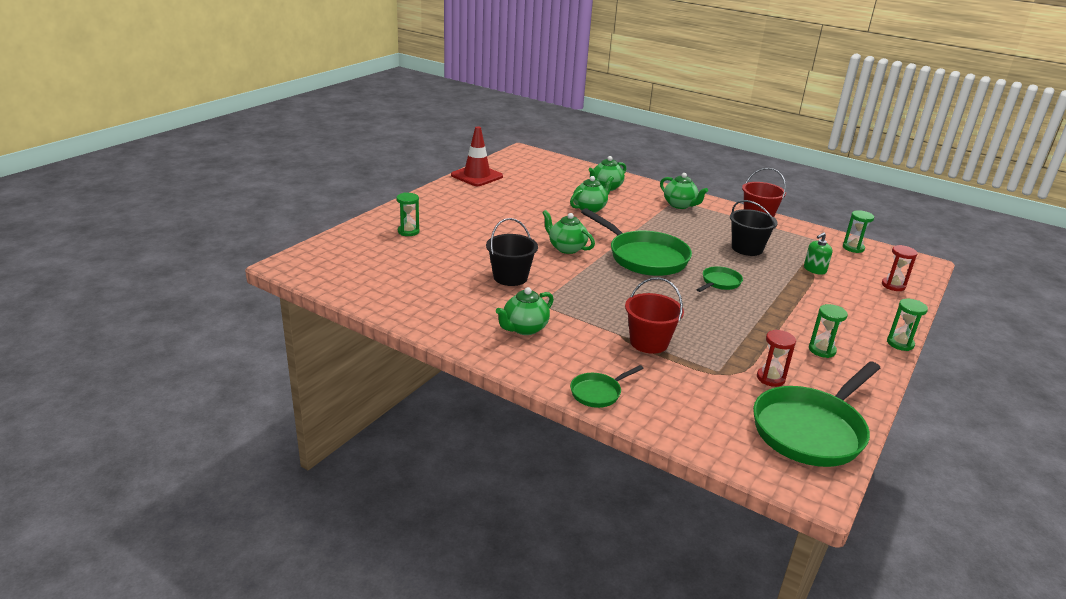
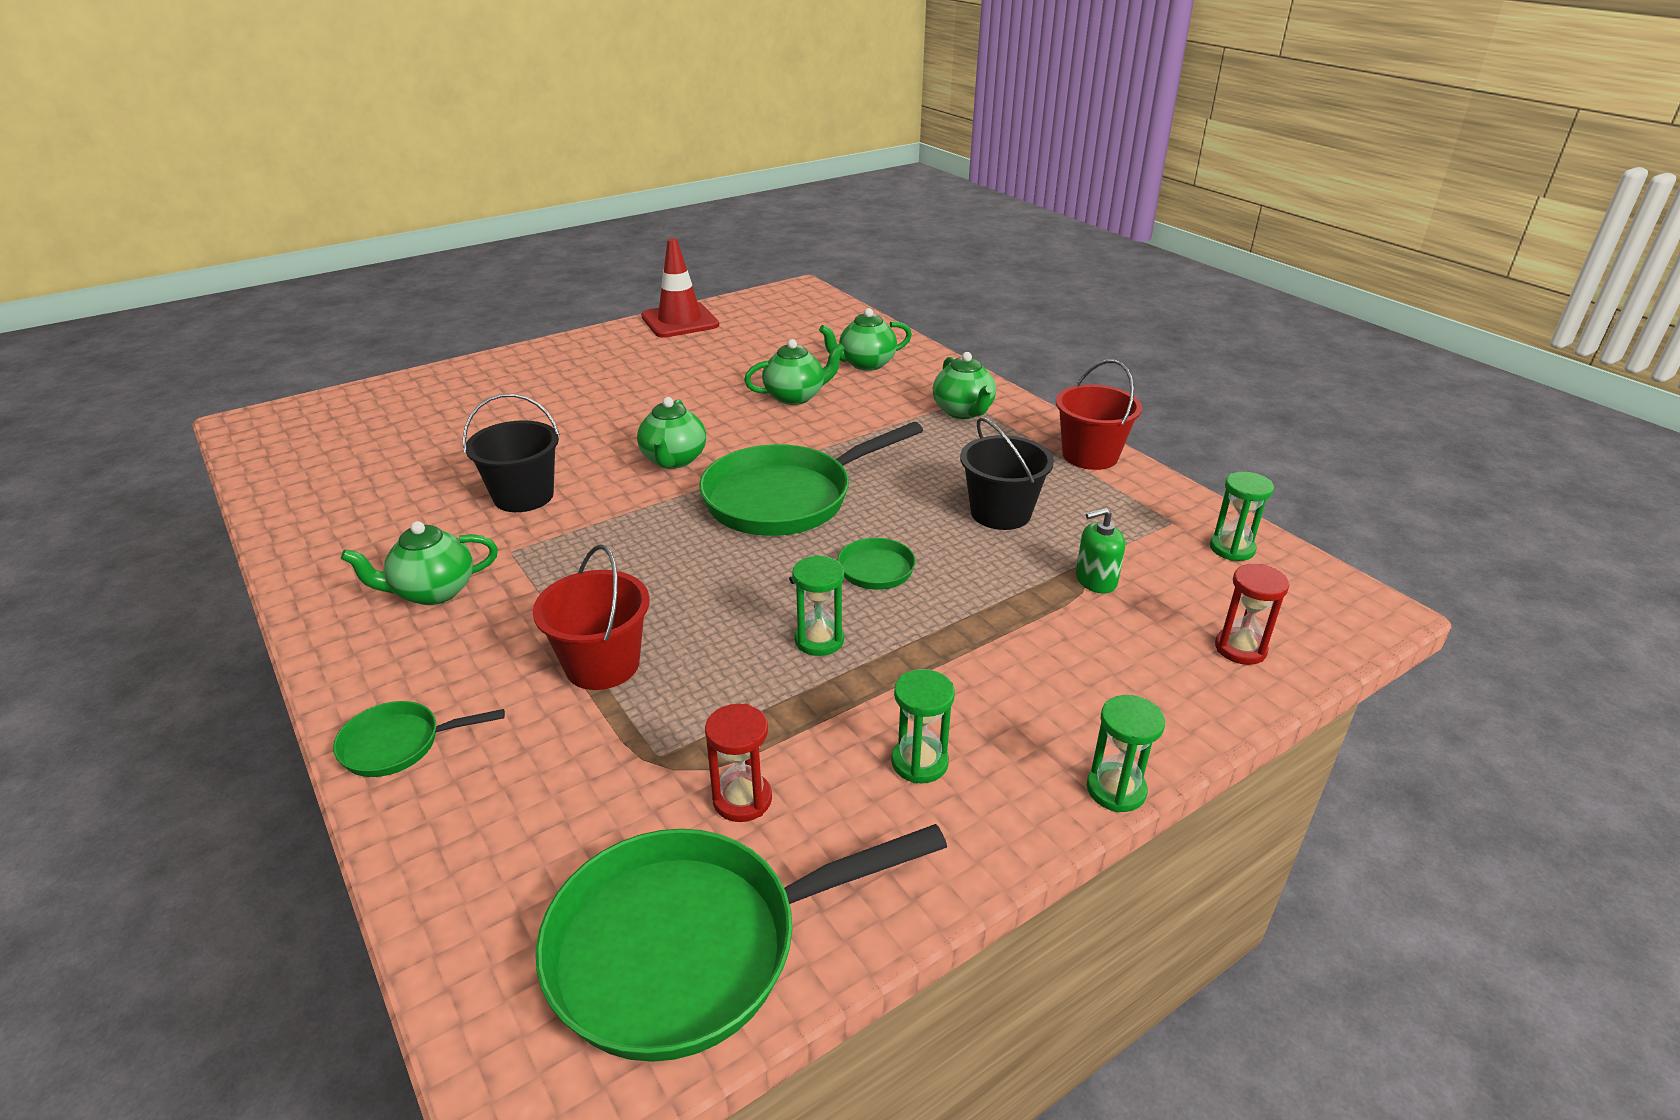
camera: 25 degrees right, 5 degrees up
green hourglass [397,193,420,236] -> green hourglass moved to [792,555,844,656]
green teapot [542,210,595,254] -> green teapot turned 150 degrees counterclockwise [637,397,706,469]
green pan [581,208,692,276] -> green pan turned 75 degrees clockwise [699,422,923,536]

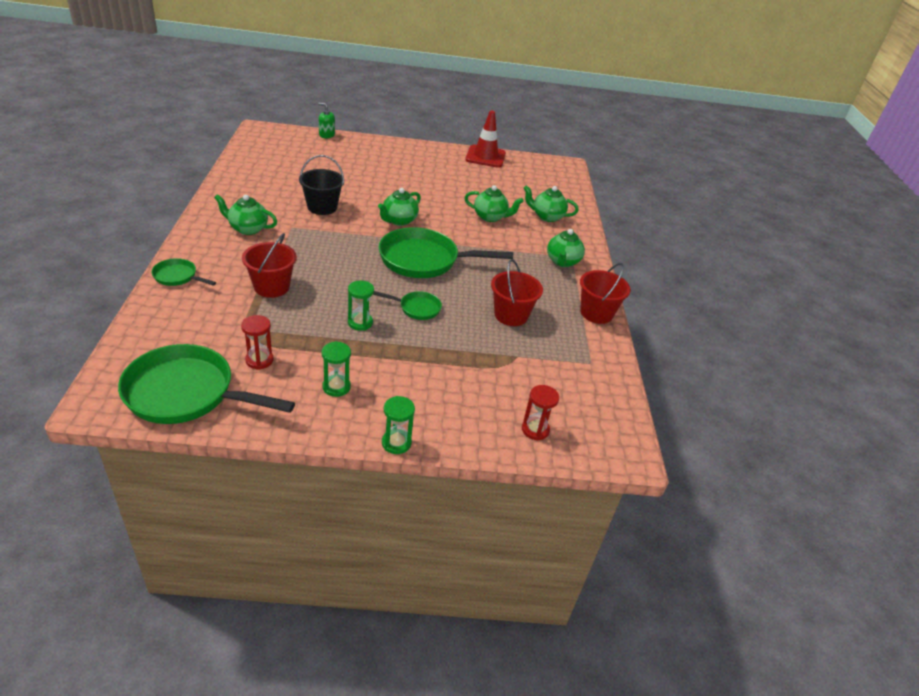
camera: 30 degrees right, 5 degrees up
black bucket [960,417,1054,530] -> red bucket [491,259,543,326]
green soap dispenser [1076,508,1125,593] -> green soap dispenser moved to [318,103,335,138]
green hourglass [1210,472,1274,561] -> none

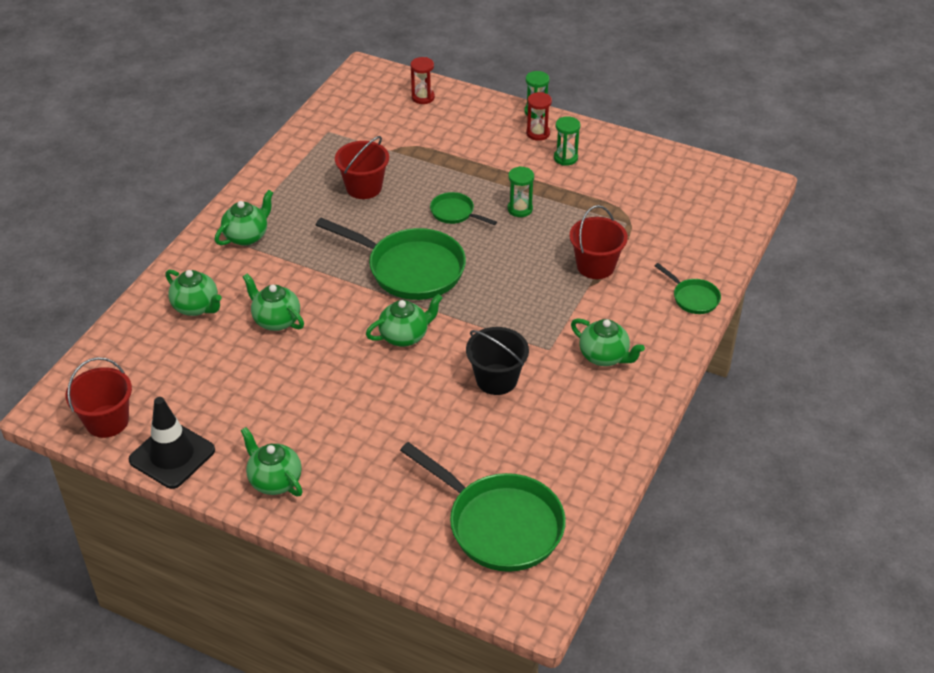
camera: 150 degrees left, 5 degrees up
green pan [118,344,295,424] -> green pan moved to [400,442,566,572]
red hourglass [241,315,274,370] -> red hourglass moved to [526,92,552,141]
green soap dispenser [318,103,335,138] -> none
red traffic cone [465,111,506,168] -> black traffic cone [129,397,215,489]
red bucket [580,263,631,324] -> red bucket moved to [66,357,132,438]
none -> green teapot [241,427,303,496]

